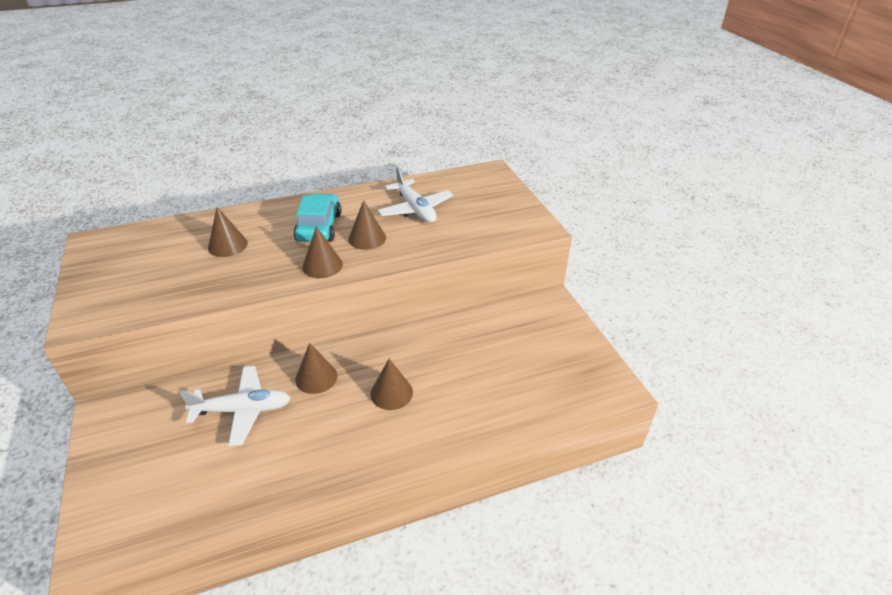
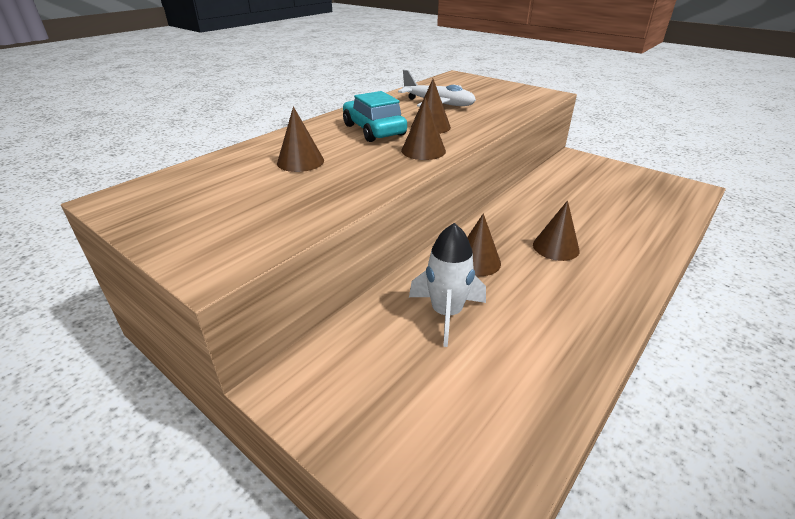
camera: 30 degrees left, 5 degrees down
white plane [180,366,291,446] -> white rocket [409,223,486,347]

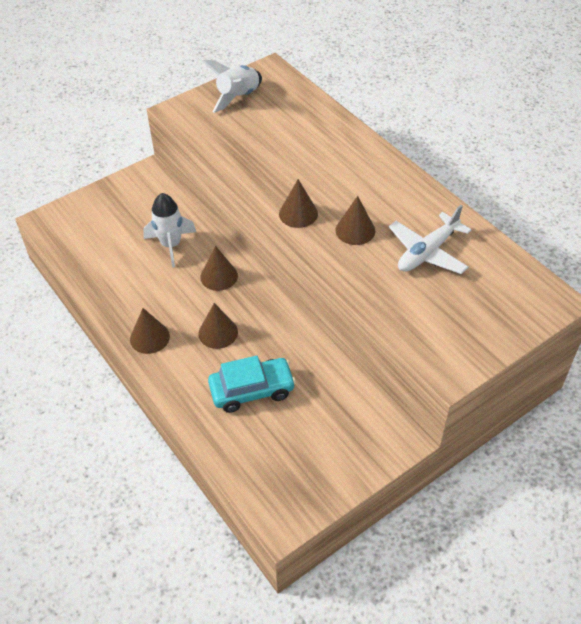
camera: 105 degrees right, 15 degrees up
brown cone [277,106,324,172] -> brown cone moved to [130,308,170,354]
turquoise car [343,91,407,142] -> turquoise car moved to [208,356,296,413]
none -> white rocket [202,60,262,113]

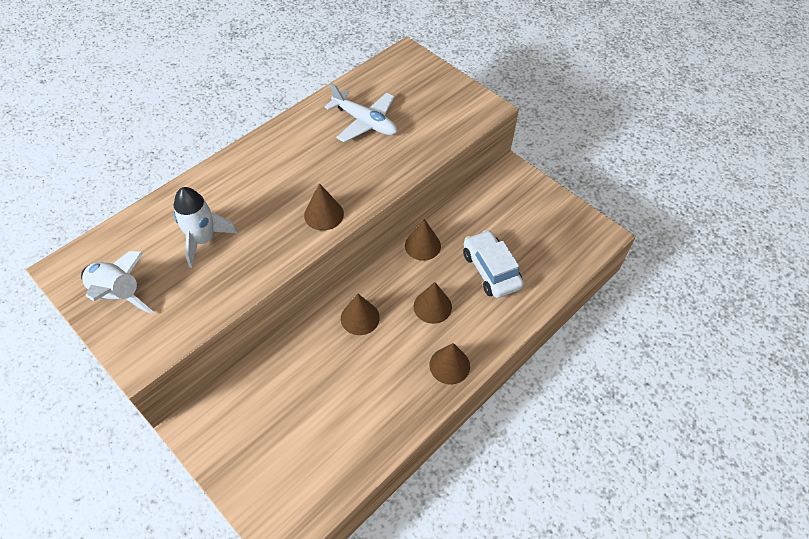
camera: 100 degrees left, 5 degrees up
white rocket [143,193,196,268] -> white rocket moved to [173,187,237,268]
turquoise car [208,356,296,413] -> white car [463,230,524,298]
brown cone [336,196,375,245] -> brown cone moved to [405,219,441,261]

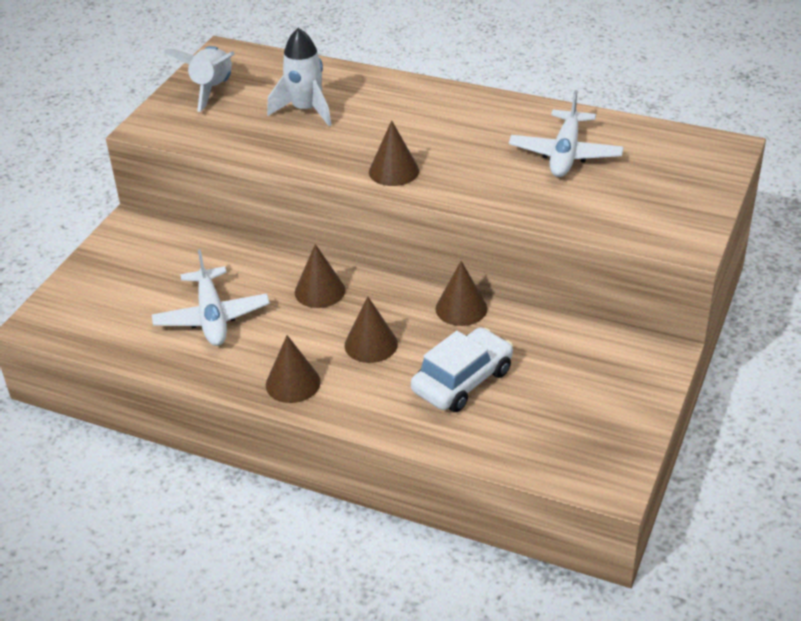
camera: 70 degrees right, 15 degrees down
none -> white plane [152,249,270,346]

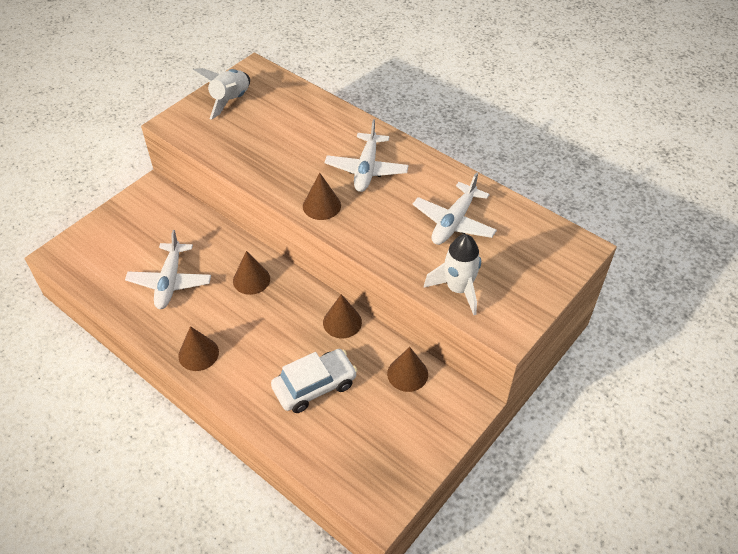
camera: 15 degrees right, 10 degrees up
white rocket [267,28,331,126] -> white rocket moved to [424,234,481,315]
brown cone [345,297,398,363] -> brown cone moved to [387,347,428,392]
none -> white plane [325,119,409,192]

